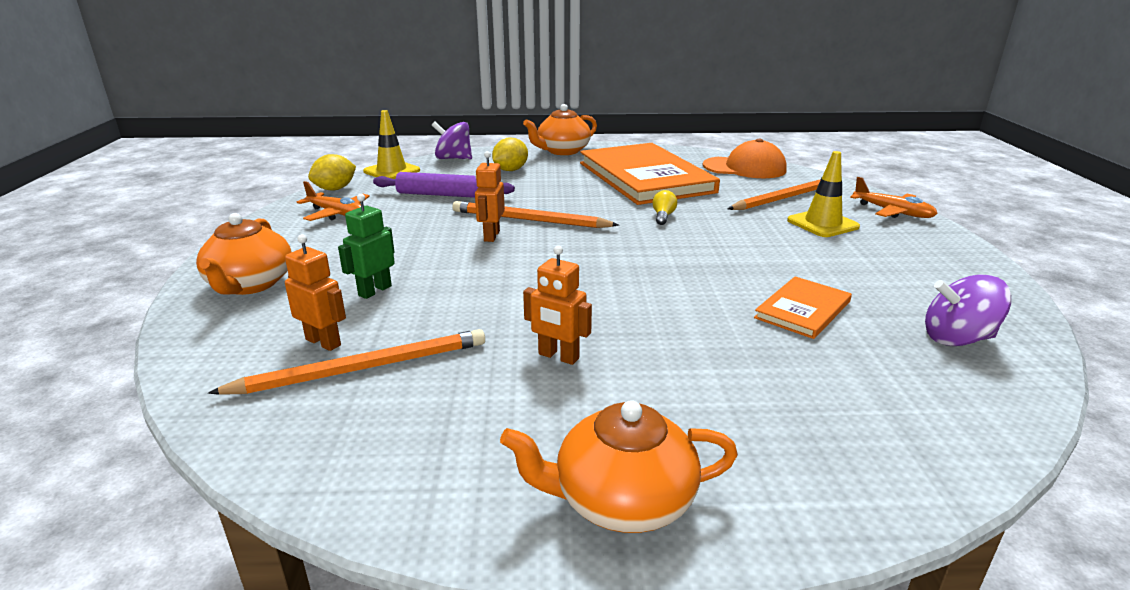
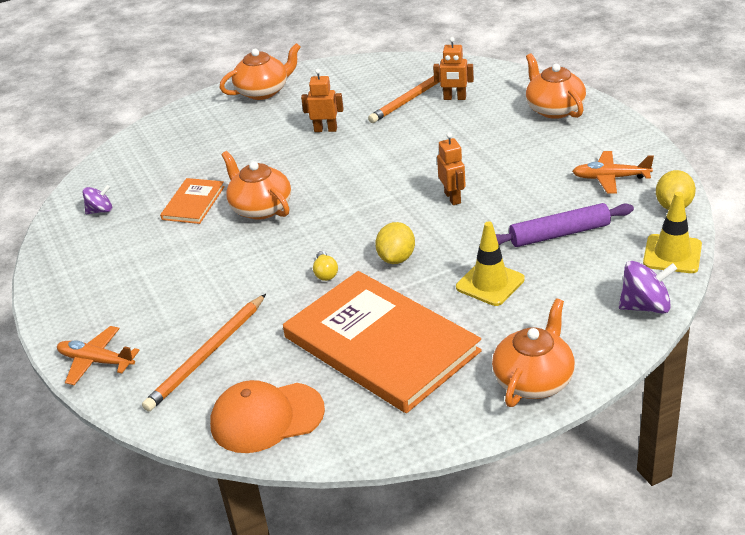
camera: 160 degrees right, 10 degrees up
green robot [338,194,395,299] -> none
orange pencil [453,201,619,228] -> none
yellow lemon [492,138,528,171] -> yellow lemon moved to [375,222,415,264]
yellow traffic cone [787,151,860,237] -> yellow traffic cone moved to [456,221,525,306]
purple spinning top [925,275,1011,346] -> purple spinning top [83,185,112,214], size x0.65
none -> orange teapot [221,151,291,220]

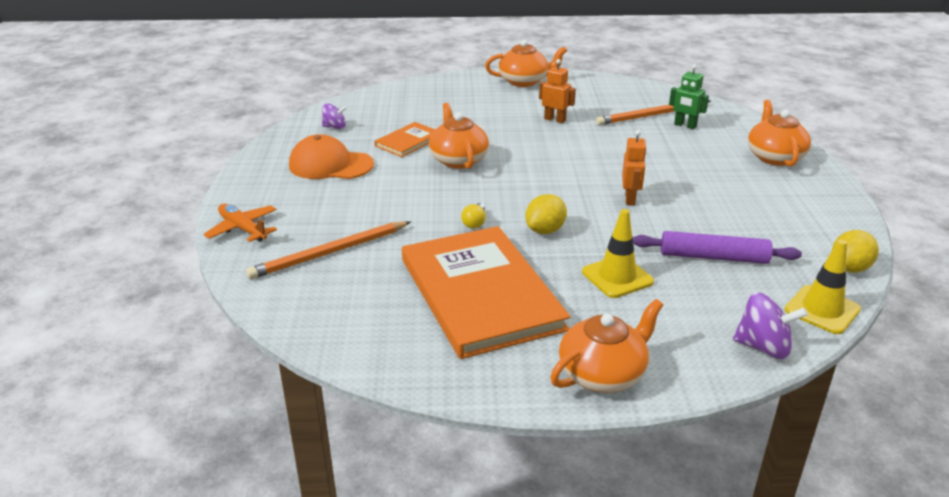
camera: 20 degrees right, 5 degrees down
orange cap [210,380,325,453] -> orange cap moved to [289,134,374,179]
orange robot [433,37,474,100] -> green robot [669,64,709,129]
orange plane [572,151,654,194] -> none

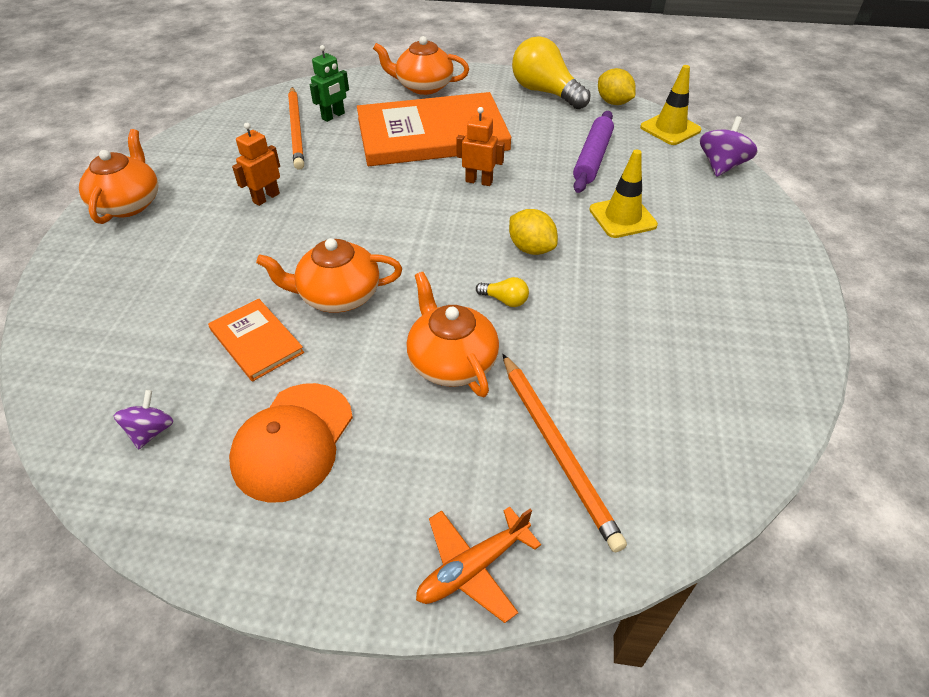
camera: 80 degrees left, 15 degrees up
orange book [402,226,570,359] -> orange book moved to [357,92,511,166]
orange teapot [550,299,663,393] -> orange teapot moved to [406,272,499,397]
none -> yellow light bulb [512,36,591,109]

